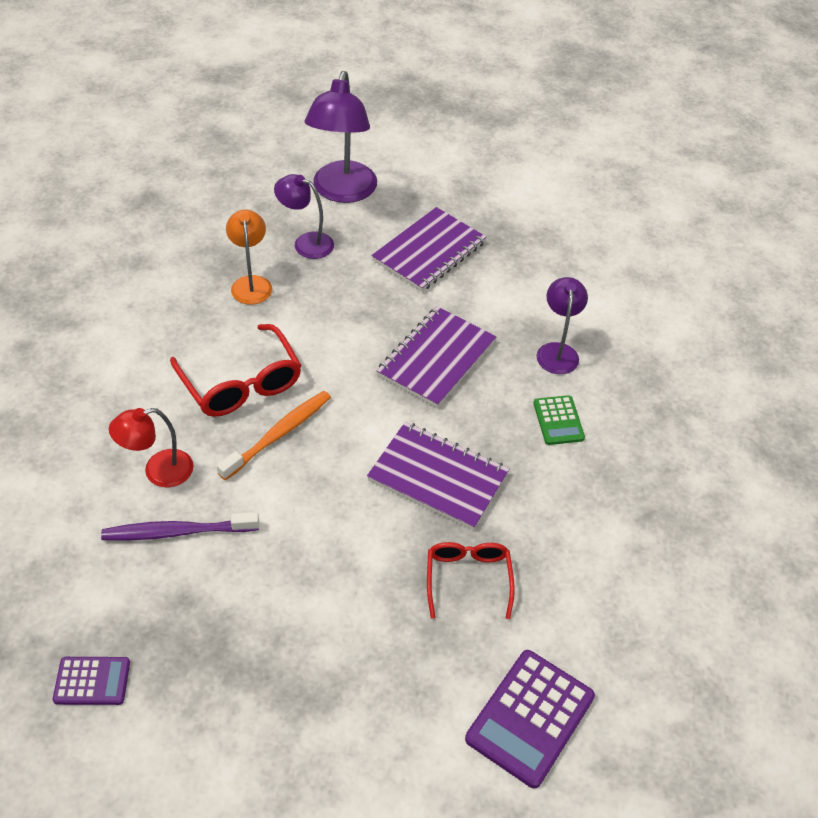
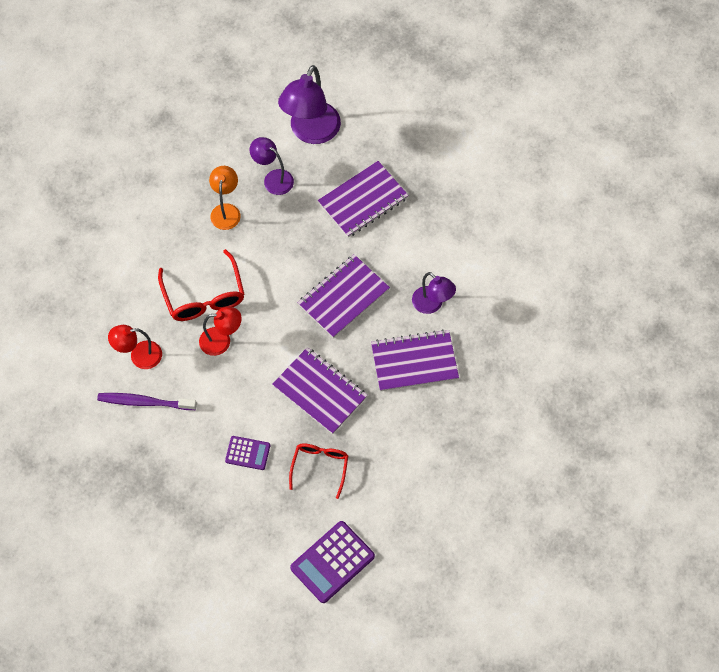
camera: 15 degrees right, 15 degrees up
purple calculator [53,657,130,705] -> purple calculator moved to [225,436,270,470]
orange toothbrush [217,391,331,480] -> red lamp [199,307,242,356]
green calculator [533,395,585,445] -> purple notebook [371,329,459,391]
purple lamp [536,277,588,374] -> purple lamp turned 120 degrees clockwise [412,272,456,314]

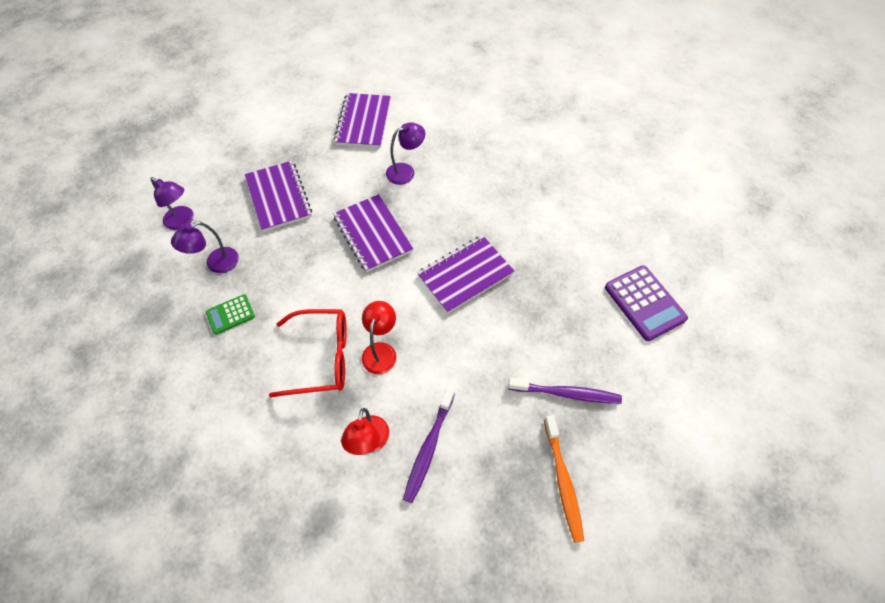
camera: 75 degrees left, 5 degrees down
orange lamp [209,166,241,230] -> green calculator [206,294,255,335]
purple calculator [225,436,270,470] -> none
purple lamp [278,65,341,144] -> purple lamp [150,177,194,230], size x0.58
red glasses [289,444,349,499] -> none
purple notebook [371,329,459,391] -> purple notebook moved to [334,93,391,148]
none -> purple toothbrush [508,378,622,404]
none -> orange toothbrush [544,415,584,543]

